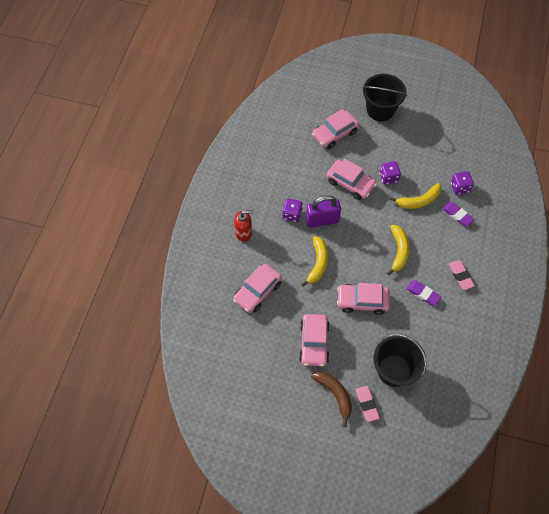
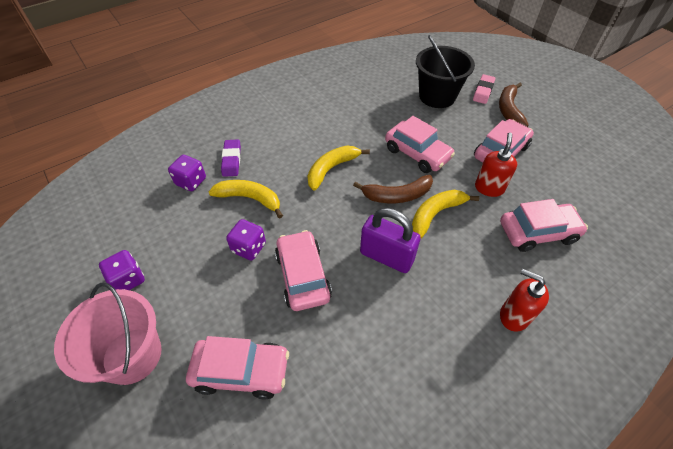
camera: 140 degrees left, 10 degrees down
purple dice [282,198,303,222] -> purple dice moved to [99,250,145,290]
black bucket [362,74,407,121] -> pink bucket [54,282,162,385]
purple eraser [406,280,441,306] -> none
pink eraser [449,260,475,290] -> none
none -> brown banana [353,175,433,203]
none -> red soap dispenser [475,133,517,197]

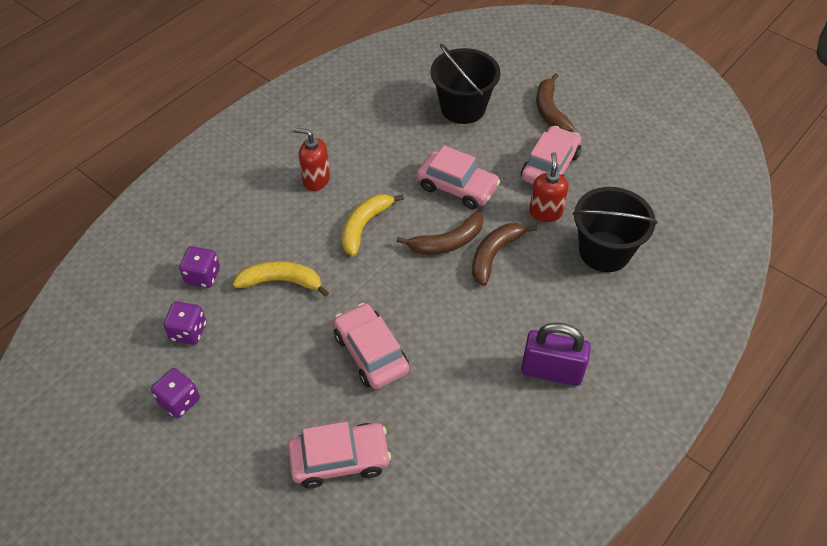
camera: 15 degrees left, 0 degrees up
pink bucket [54,282,162,385] -> none
purple eraser [221,140,241,177] -> none
purple dice [226,219,266,261] -> purple dice moved to [163,302,206,345]
purple padlock [360,208,421,273] -> purple padlock moved to [521,323,591,386]
yellow banana [412,190,479,238] -> brown banana [472,223,537,286]
pink eraser [473,74,495,104] -> none
pink car [500,199,588,252] -> black bucket [573,187,658,272]
red soap dispenser [500,269,549,332] -> red soap dispenser moved to [293,128,330,191]

